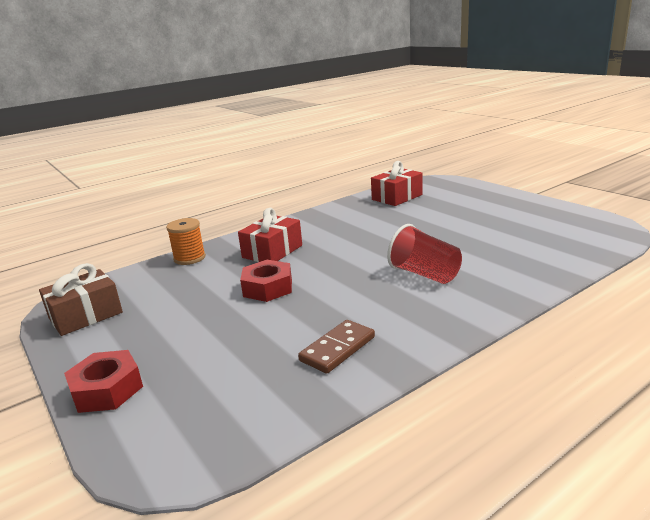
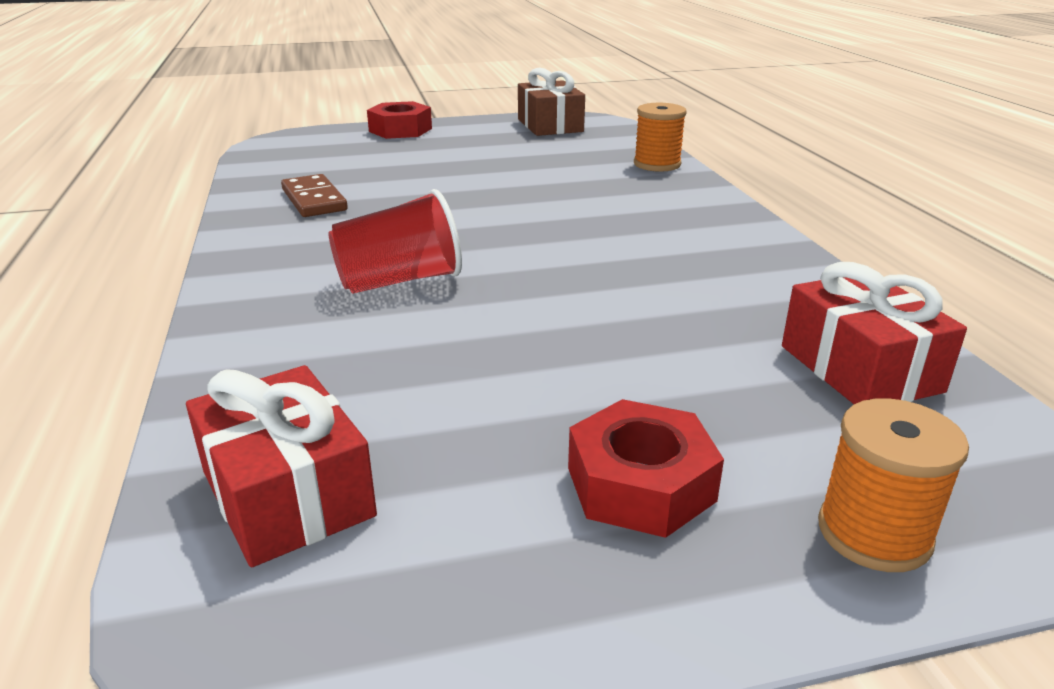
camera: 110 degrees right, 5 degrees up
red gift [238,208,302,262] -> red gift moved to [186,365,377,567]
red nut [240,260,292,302] -> red nut moved to [568,399,724,538]
none -> orange spool [818,398,969,572]

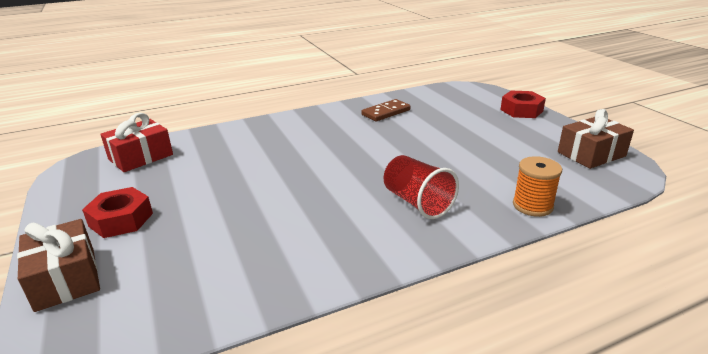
camera: 80 degrees right, 0 degrees up
red cup [328,189,462,294] -> red cup moved to [384,155,459,219]
red gift [782,262,967,404] -> none
orange spool [818,398,969,572] -> brown gift [17,219,100,312]

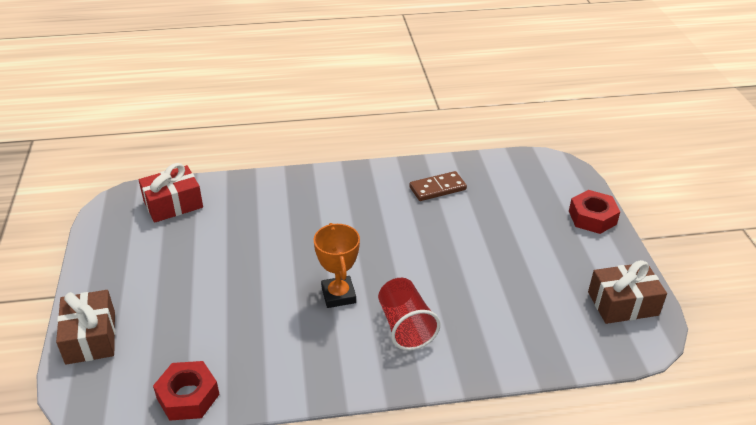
camera: 15 degrees right, 10 degrees up
red nut [82,187,153,238] -> red nut moved to [153,361,220,421]
orange spool [513,156,562,217] -> none
none -> orange trophy [314,223,360,308]

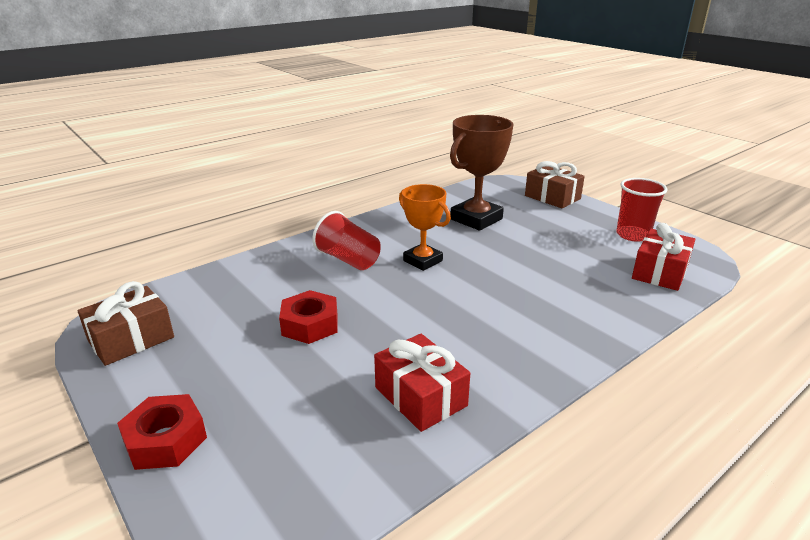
camera: 150 degrees right, 10 degrees down
red nut [153,361,220,421] -> red nut moved to [279,290,337,344]
brown domino [409,171,467,201] -> red gift [374,334,470,432]
none -> brown trophy [450,115,513,231]
none -> red cup [616,178,668,242]

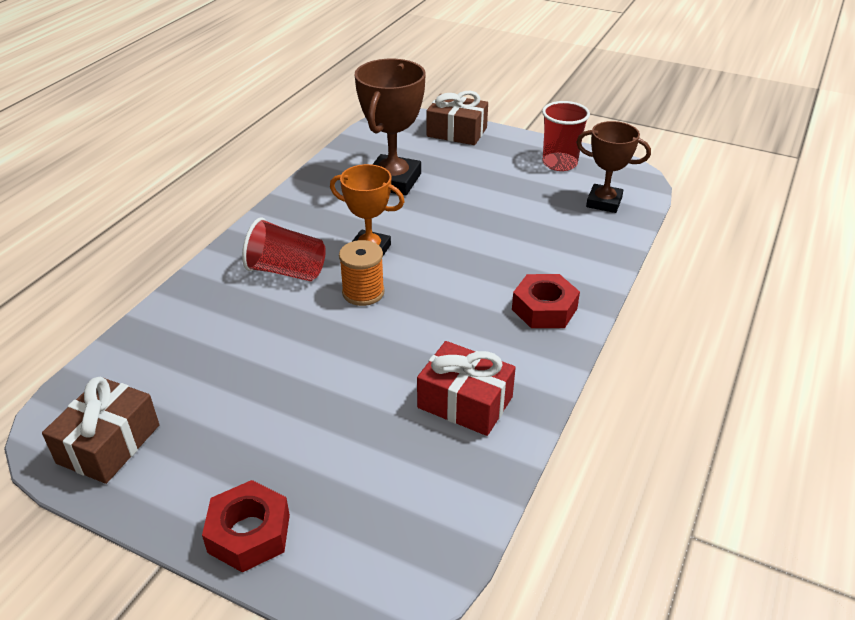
camera: 25 degrees left, 10 degrees up
red nut [279,290,337,344] -> red nut moved to [512,274,580,328]
red gift [632,223,695,291] -> brown trophy [576,121,651,213]
none -> orange spool [339,240,385,306]

